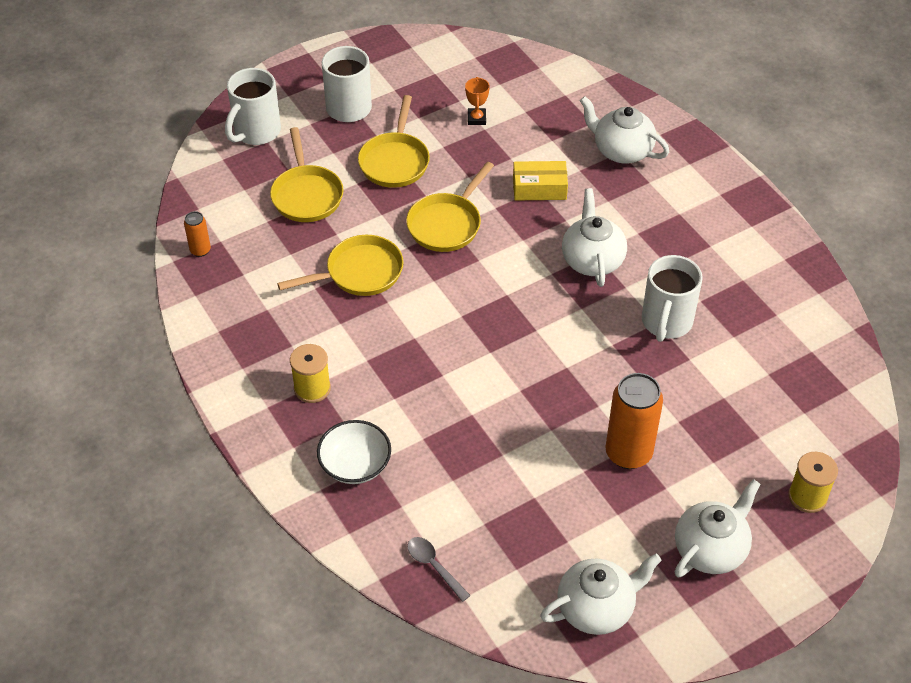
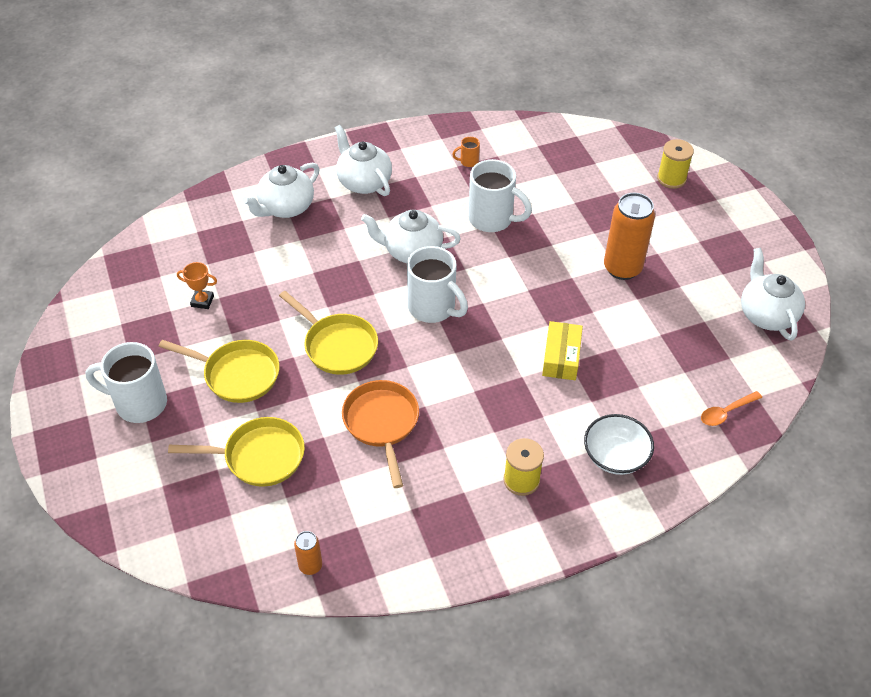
camera: 80 degrees left, 0 degrees up
white mug [225,68,281,145] -> white mug moved to [407,246,468,323]
yellow pan [277,235,404,296] -> orange pan [342,380,419,488]
grey spoon [407,537,471,602] -> orange spoon [701,391,762,426]
yellow box [513,161,568,201] -> yellow box moved to [542,321,583,380]
white teapot [674,479,760,577] -> white teapot moved to [335,125,392,196]
none -> orange mug [452,137,480,167]

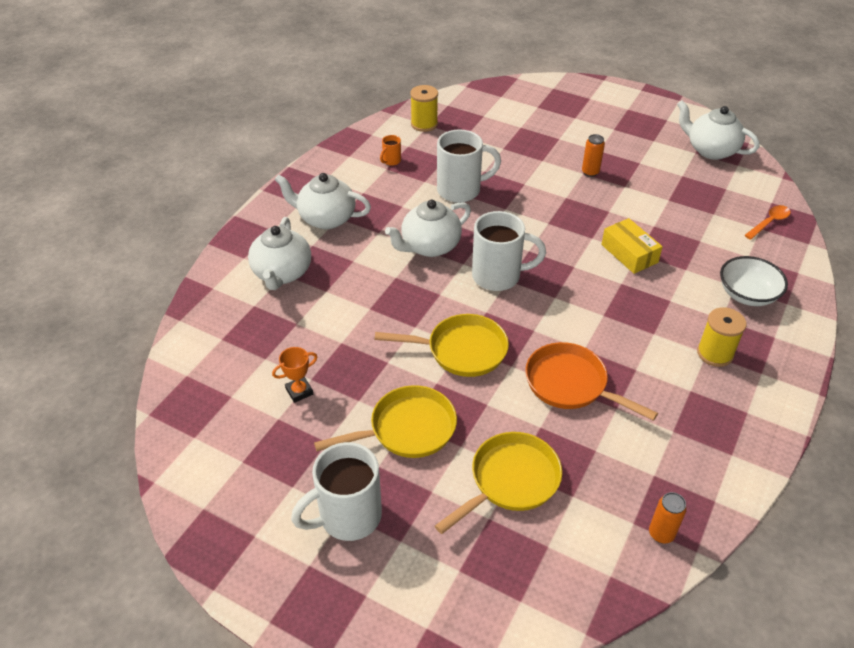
camera: 40 degrees left, 5 degrees down
orange can [604,193,655,280] -> orange can [582,134,605,177], size x0.49
yellow spool [657,139,694,189] -> yellow spool moved to [410,85,438,132]
orange spoon [701,391,762,426] -> orange spoon turned 150 degrees counterclockwise [744,205,791,240]

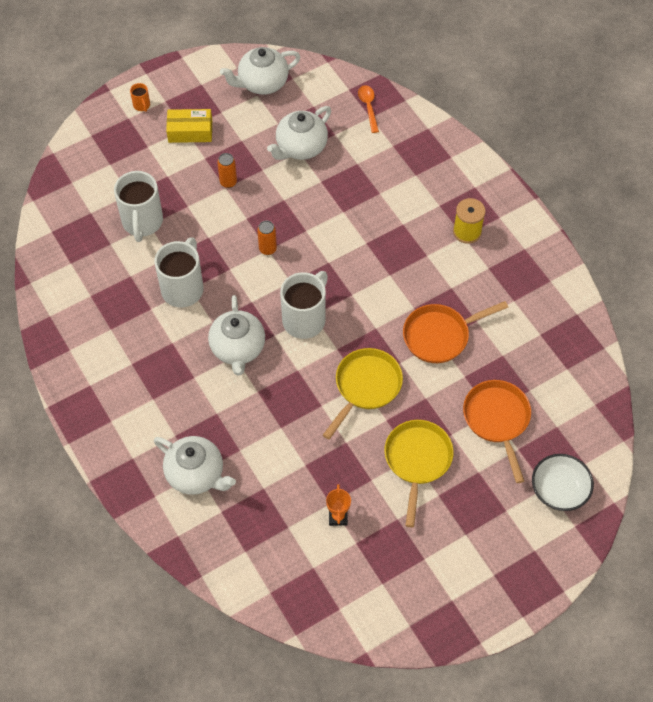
camera: 60 degrees left, 15 degrees up
white teapot [275,173,371,229] -> white teapot moved to [267,106,331,160]
white mug [291,442,382,541] -> white mug moved to [114,171,163,242]
orange mug [380,135,401,166] -> orange mug moved to [130,83,150,112]
yellow spool [410,85,438,132] -> none
yellow pan [435,432,562,534] -> orange pan [463,380,531,483]
yellow box [601,218,663,274] -> yellow box moved to [166,109,212,143]
orange can [649,492,687,543] -> orange can moved to [257,221,277,255]
white bowl [720,256,788,306] -> white bowl moved to [532,454,594,511]

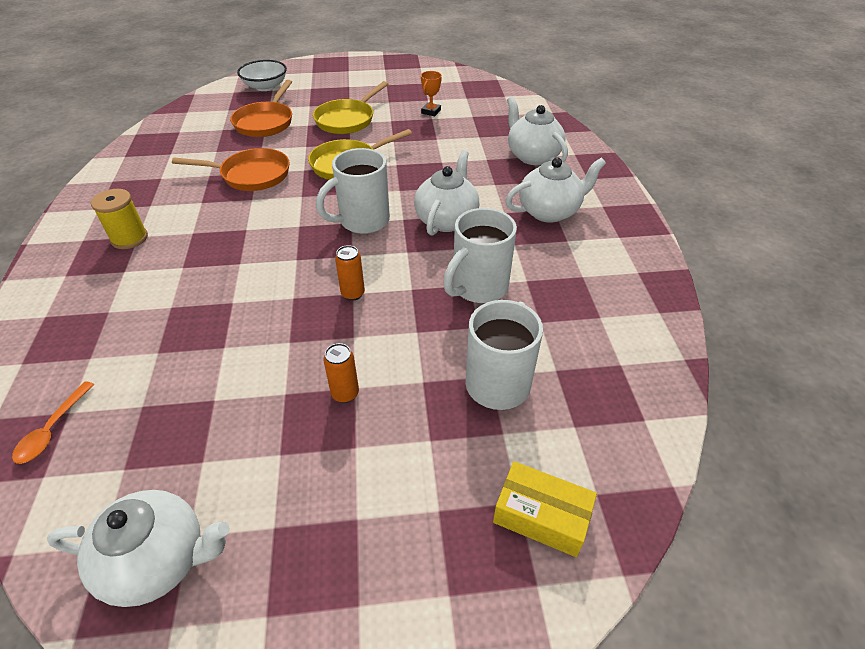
camera: 155 degrees left, 15 degrees down
orange mug [130,83,150,112] -> none
yellow box [166,109,212,143] -> yellow box moved to [493,461,597,557]
white teapot [267,106,331,160] -> white teapot moved to [505,158,606,223]

